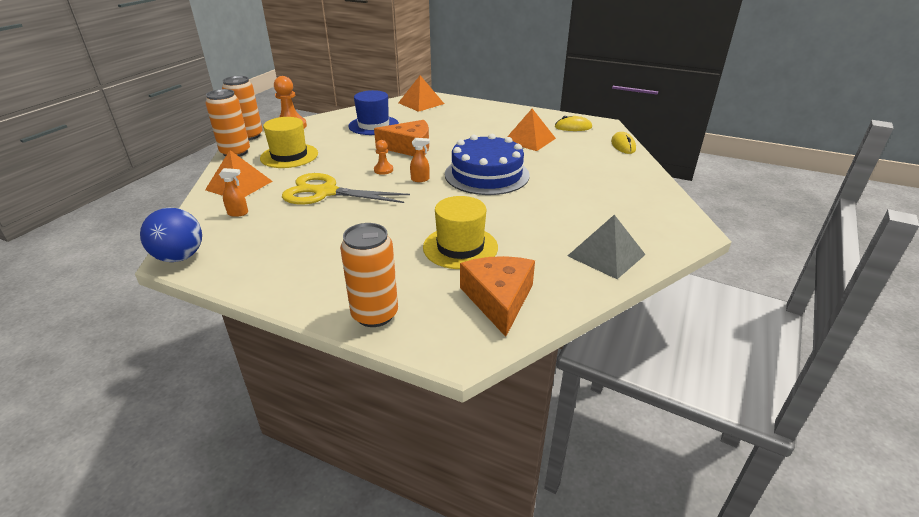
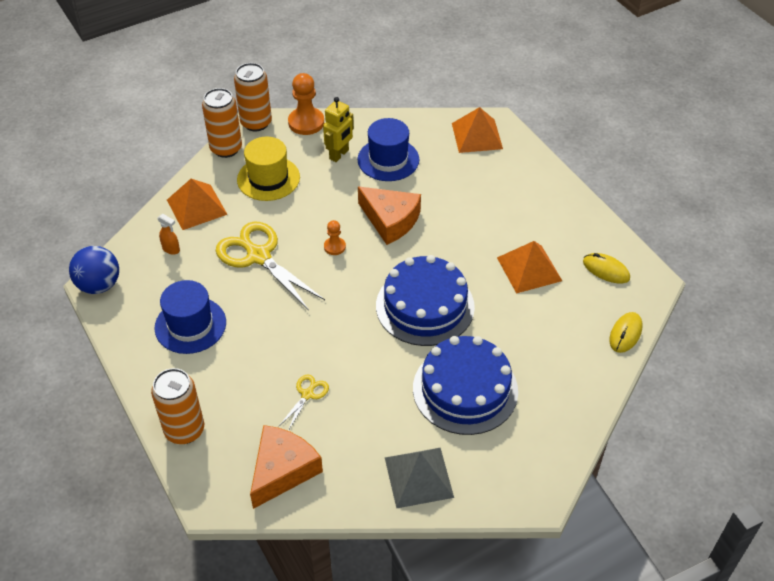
camera: 35 degrees right, 15 degrees up
orange spray bottle [410,138,430,182] -> none
yellow hat [423,196,498,269] -> yellow scissors [279,375,329,431]
none -> blue hat [155,280,226,354]
none -> yellow robot [323,97,354,162]
none -> blue cake [413,336,518,435]

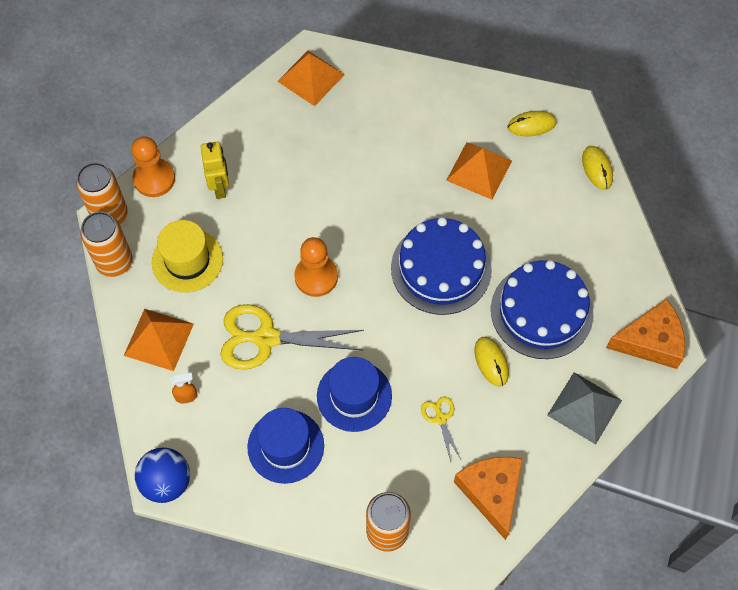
camera: 45 degrees left, 15 degrees up
orange pawn [324,220,346,255] -> orange pawn [294,237,338,297], size x1.85
blue hat [357,118,419,181] -> blue hat moved to [317,357,392,432]
orange cheese [358,186,421,245] -> orange cheese moved to [606,299,685,369]
none -> yellow mouse [475,337,509,387]

